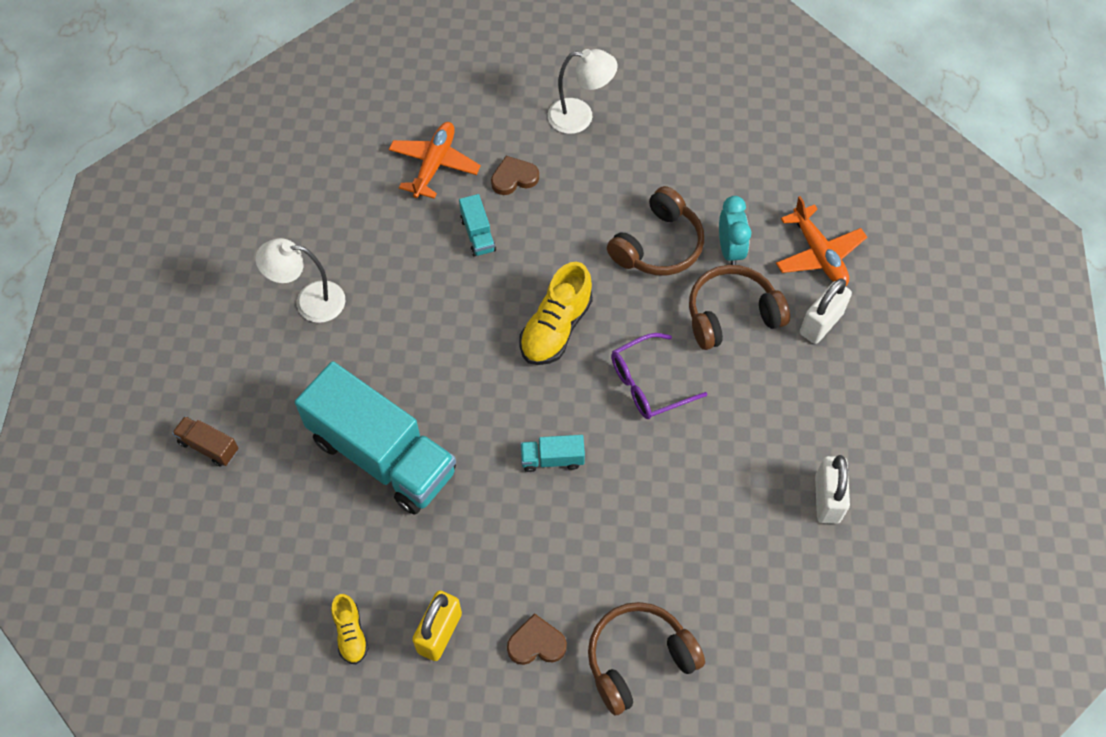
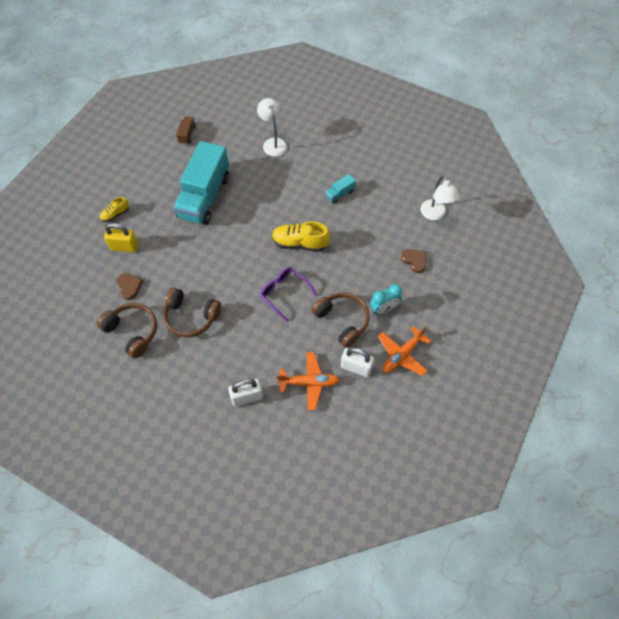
camera: 70 degrees right, 0 degrees up
orange plane [389,122,481,199] -> orange plane moved to [277,352,340,410]
brown heart [491,156,539,195] -> brown heart moved to [401,249,426,273]
turquoise truck [520,435,585,472] -> none
brown headphones [607,186,704,275] -> brown headphones moved to [163,288,221,338]

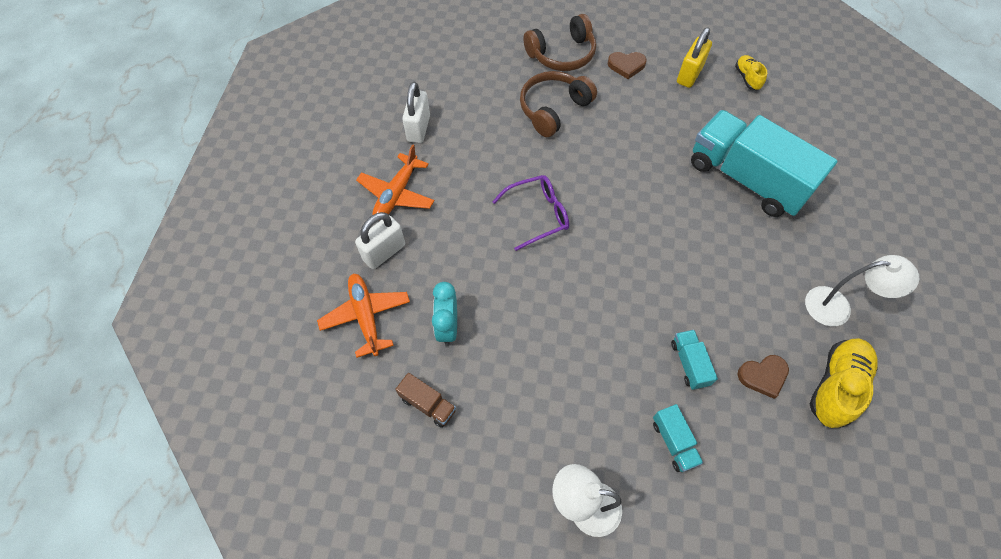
camera: 115 degrees right, 0 degrees up
brown truck [176,116,196,144] -> brown truck moved to [395,373,456,428]
yellow shoe [272,221,330,252] -> yellow shoe moved to [810,338,878,428]
brown headphones [311,292,370,348] -> none
brown heart [401,249,426,273] -> brown heart moved to [737,355,789,399]
none -> turquoise truck [653,404,703,472]

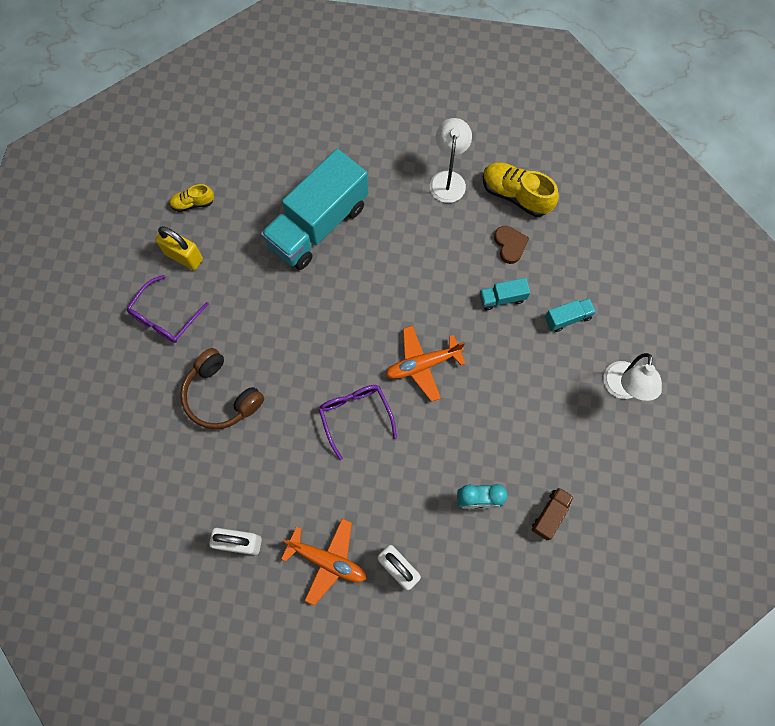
camera: 90 degrees left, 10 degrees up
orange plane [317,274,410,358] -> orange plane moved to [386,325,466,402]
brown headphones [523,14,596,71] -> none
brown heart [608,52,647,79] -> purple glasses [126,275,209,343]

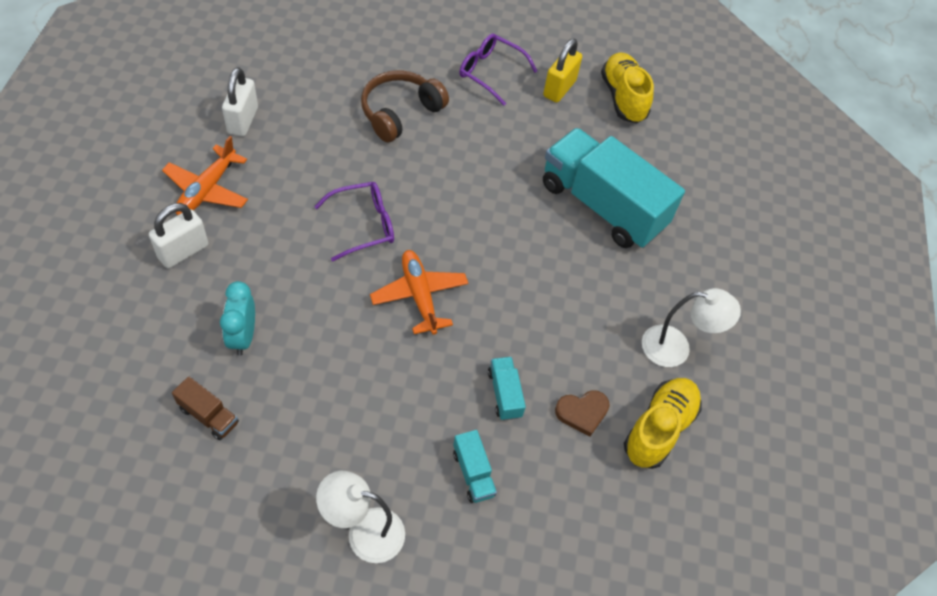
camera: 85 degrees right, 15 degrees down
yellow shoe [169,184,214,212] -> yellow shoe [601,53,654,124], size x1.78

